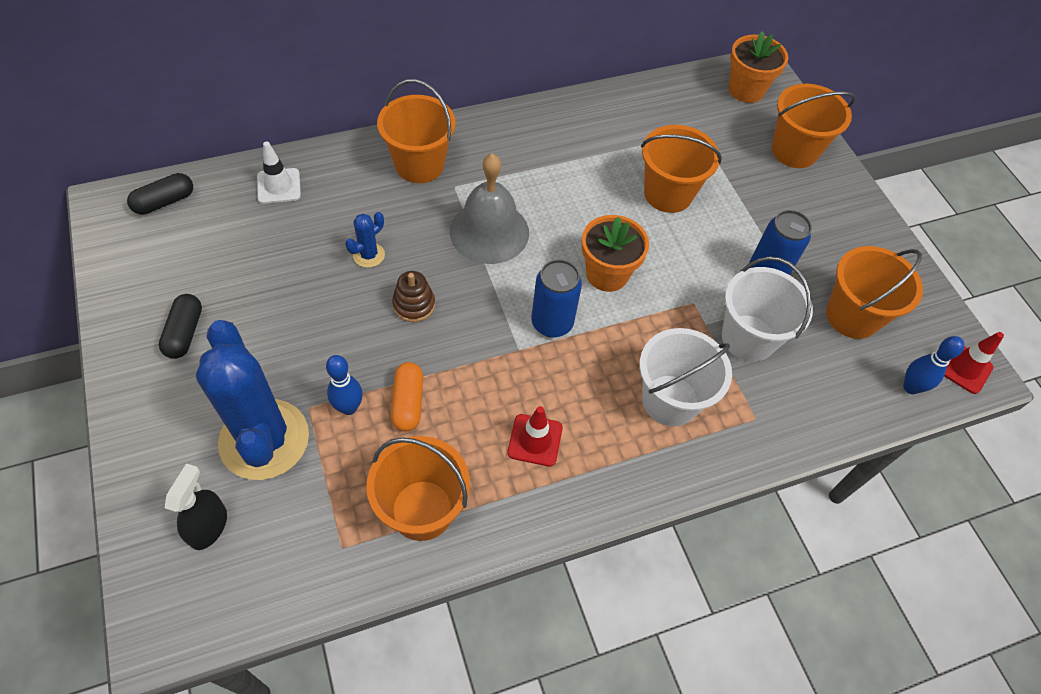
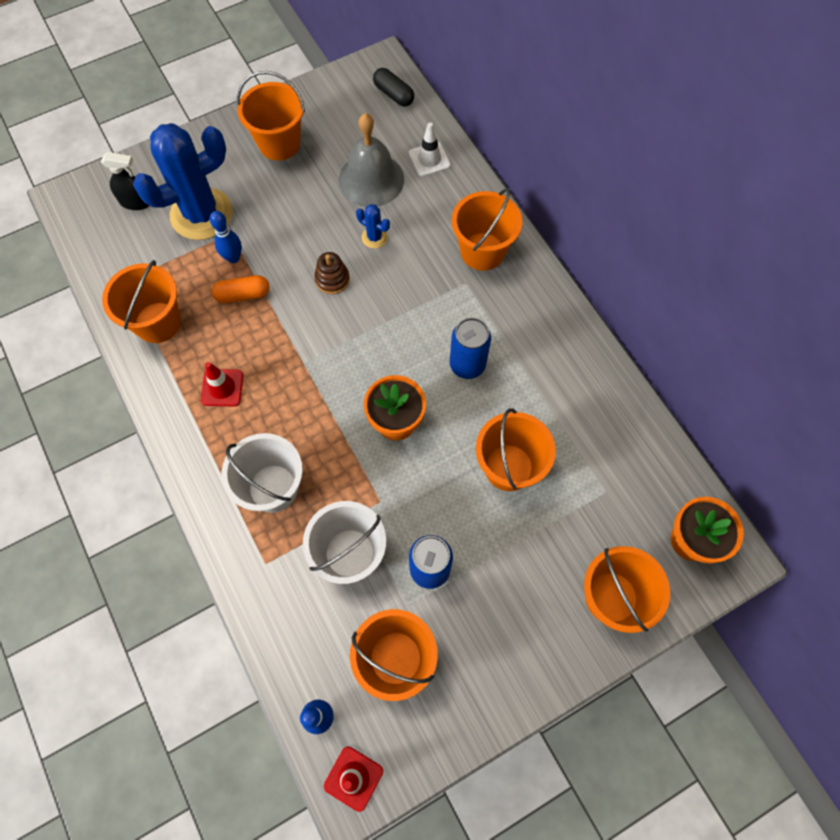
camera: 85 degrees right, 10 degrees up
black capsule [159,294,202,359] -> orange bucket [237,71,305,161]
grey bell [450,154,529,264] -> grey bell moved to [339,113,404,207]
blue can [531,259,582,338] -> blue can moved to [450,318,491,379]

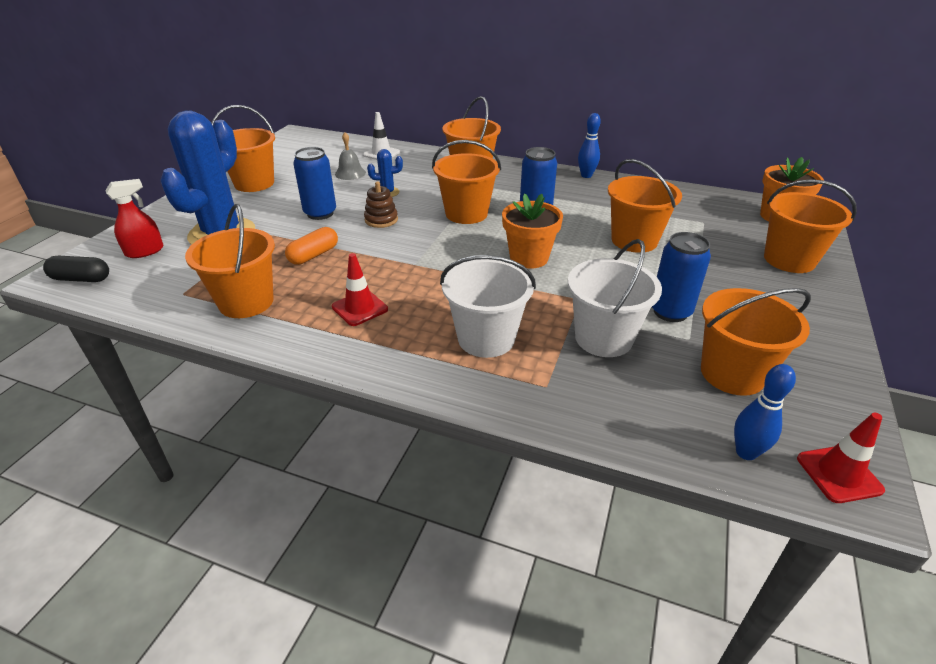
camera: 40 degrees left, 30 degrees down
black spray bottle [101,152,149,210] -> red spray bottle [105,179,163,258]
blue bowling pin [210,211,242,263] -> blue bowling pin moved to [578,113,601,178]
grey bell [339,113,404,207] -> grey bell [335,132,366,180], size x0.53
black capsule [373,68,414,106] -> black capsule moved to [43,256,109,282]
none -> blue can [293,147,336,220]
none -> orange bucket [432,140,501,224]

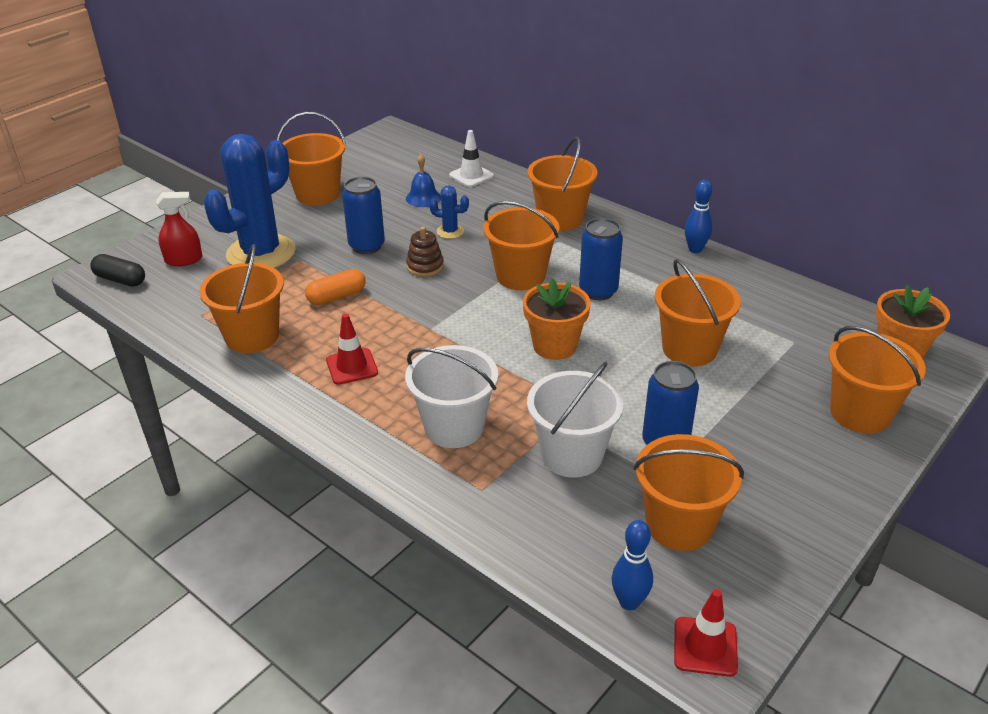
camera: 20 degrees right, 0 degrees up
grey bell [335,132,366,180] -> blue bell [406,154,441,207]

